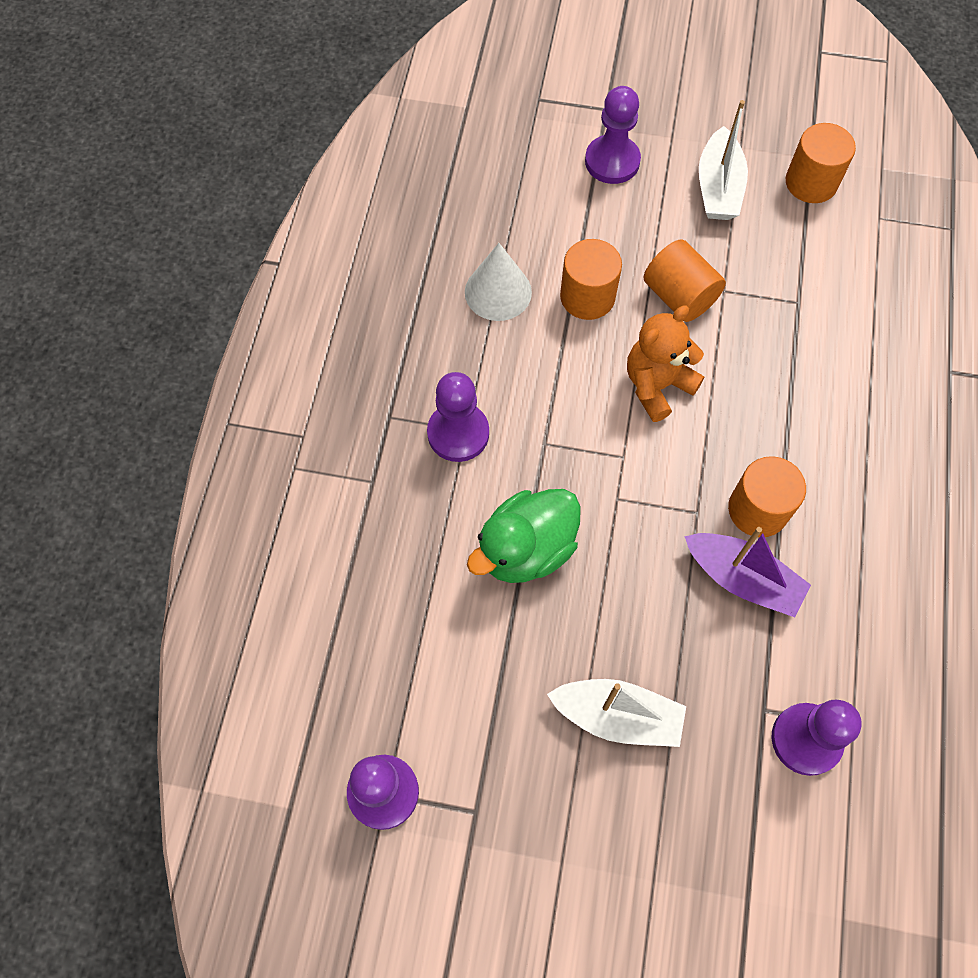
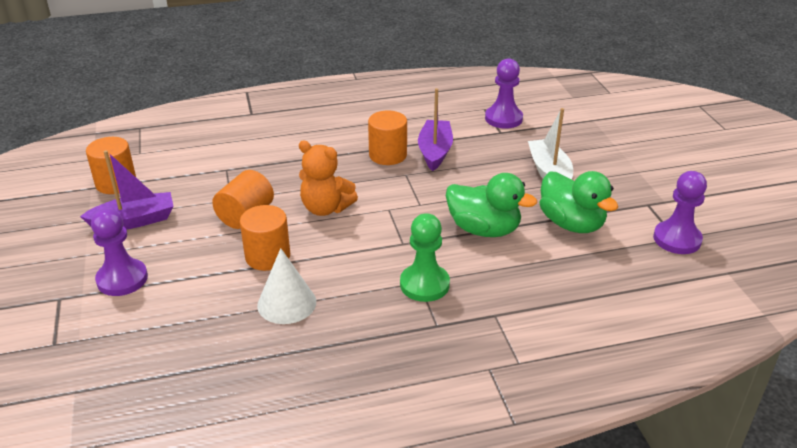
camera: 115 degrees left, 30 degrees down
purple pawn [427,372,489,462] -> green pawn [400,213,450,302]
white boat [699,100,748,220] -> purple boat [80,150,174,229]
none -> green duck [540,171,618,233]

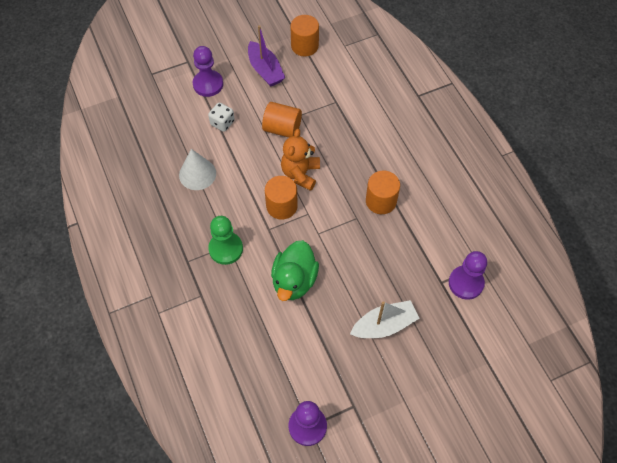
camera: 80 degrees right, 25 degrees up
orange cylinder [240,205,290,271] -> orange cylinder moved to [265,176,298,219]
purple boat [418,88,453,171] -> none
green duck [540,171,618,233] -> none
none -> white dice [208,102,235,132]

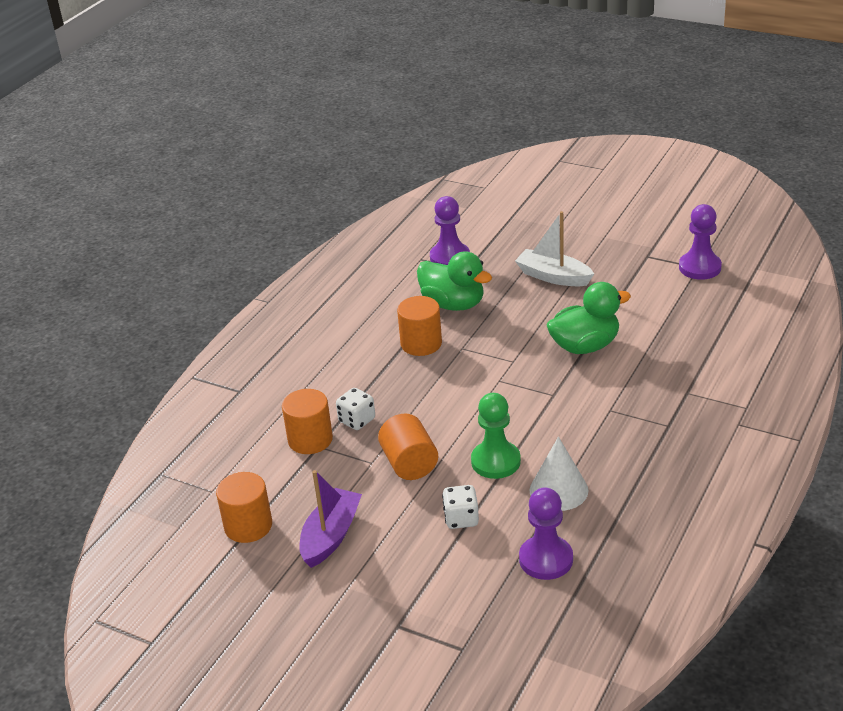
camera: 125 degrees left, 25 degrees down
purple pawn [193,46,223,97] -> purple pawn moved to [519,488,573,580]
green pawn [208,216,243,265] -> green pawn moved to [471,393,521,479]
orange cylinder [265,176,298,219] -> orange cylinder moved to [282,389,333,454]
orange teddy bear [281,129,320,191] -> none
none -> white dice [336,388,375,430]
none -> green duck [417,251,492,311]

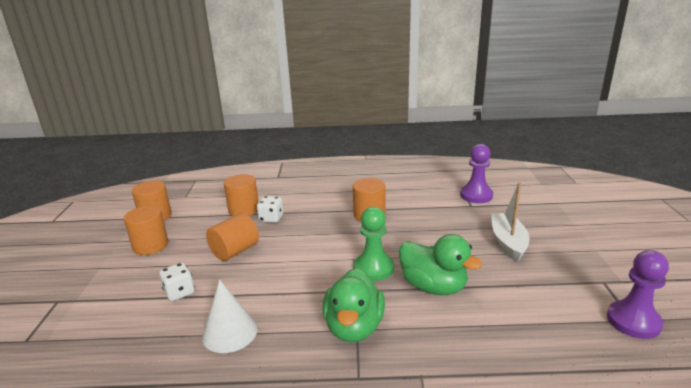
camera: 60 degrees right, 10 degrees down
purple boat [299,470,362,568] -> orange cylinder [124,206,168,255]
green duck [417,251,492,311] -> green duck moved to [322,268,385,343]
green pawn [471,393,521,479] -> green pawn moved to [354,207,394,281]
purple pawn [519,488,573,580] -> none

